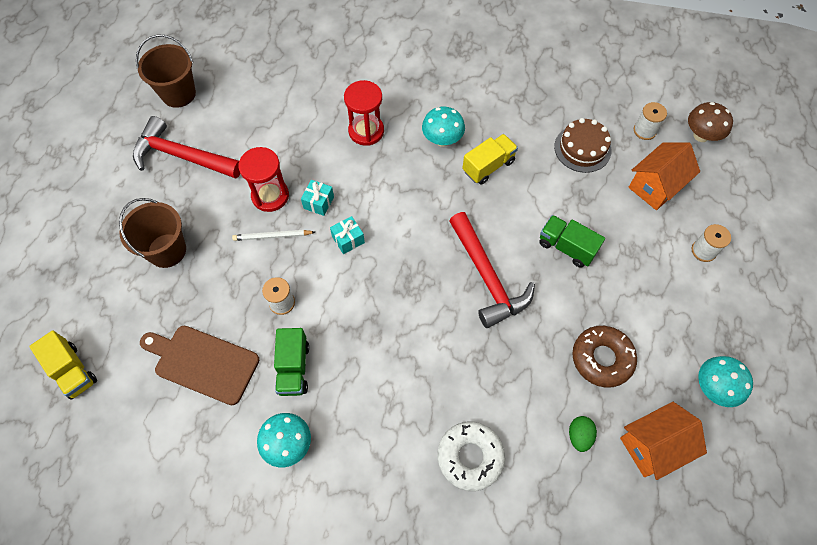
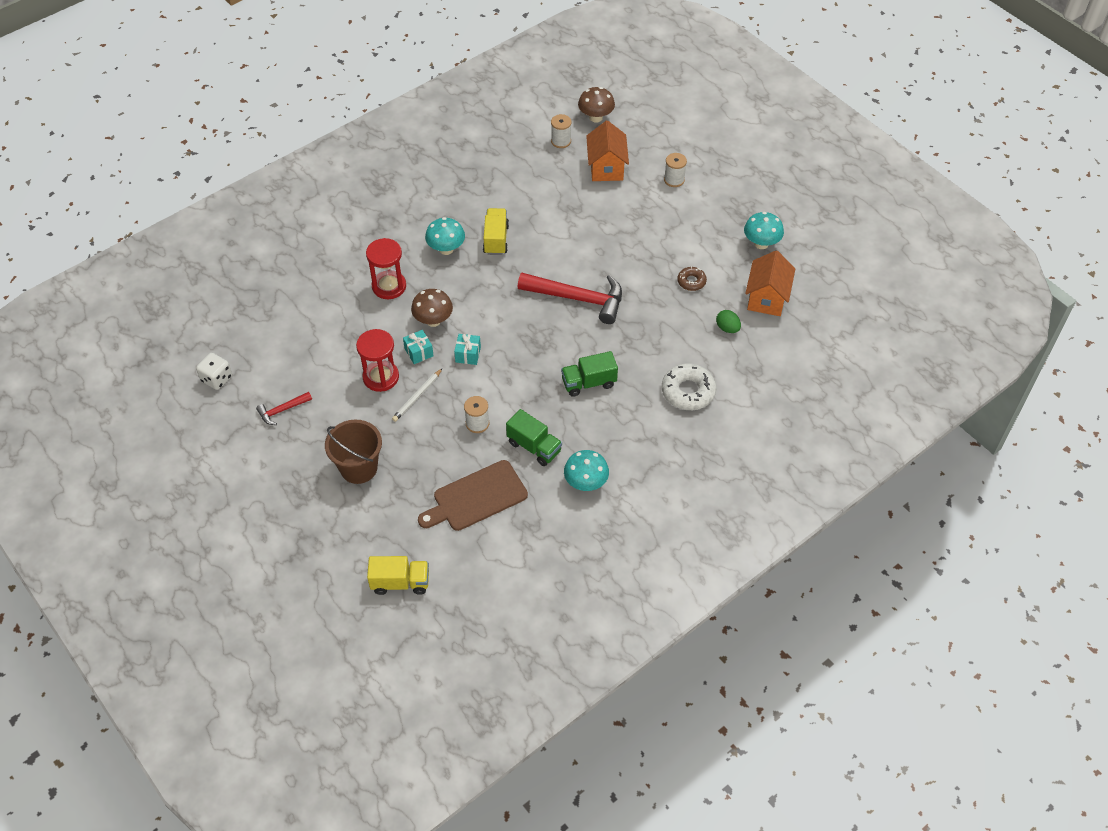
camera: 50 degrees left, 10 degrees down
red hammer [133,116,240,179] -> red hammer [256,392,312,425], size x0.48
brown bucket [136,35,196,108] -> white dice [196,353,232,390]
green truck [539,215,605,268] -> green truck moved to [561,351,618,397]
brown cake [554,118,611,173] -> none
brown donut [572,326,637,388] -> brown donut [677,266,707,291], size x0.57
none -> brown mushroom [411,289,453,327]

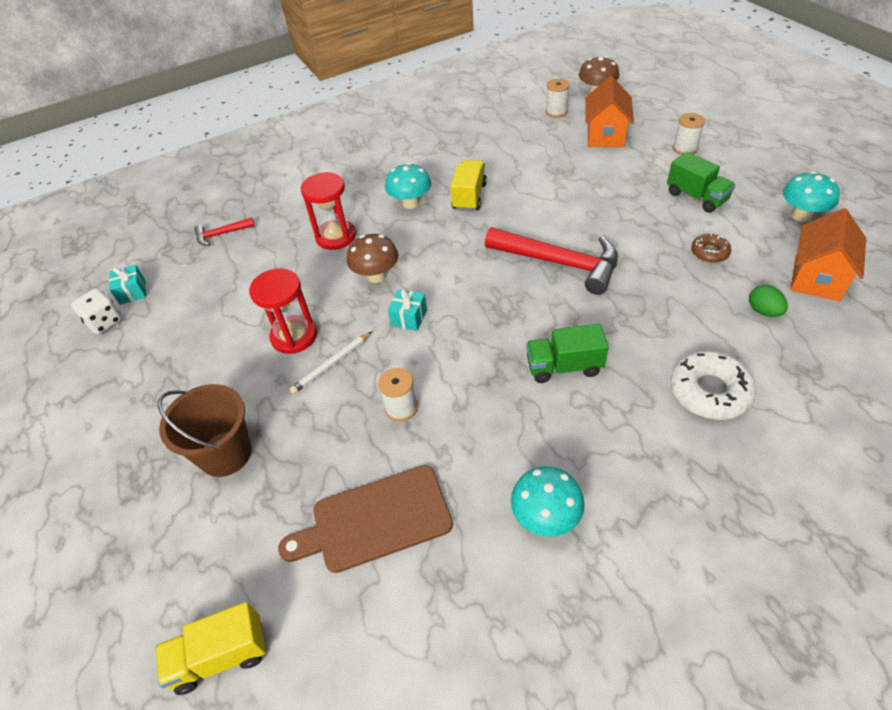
camera: 15 degrees right, 5 degrees down
red hammer [256,392,312,425] -> red hammer moved to [194,217,255,246]
yellow truck [367,556,429,595] -> yellow truck turned 150 degrees clockwise [156,602,266,695]
turquoise gift [403,330,434,364] -> turquoise gift moved to [109,265,146,305]
green truck [506,409,562,466] -> green truck moved to [667,152,736,213]

